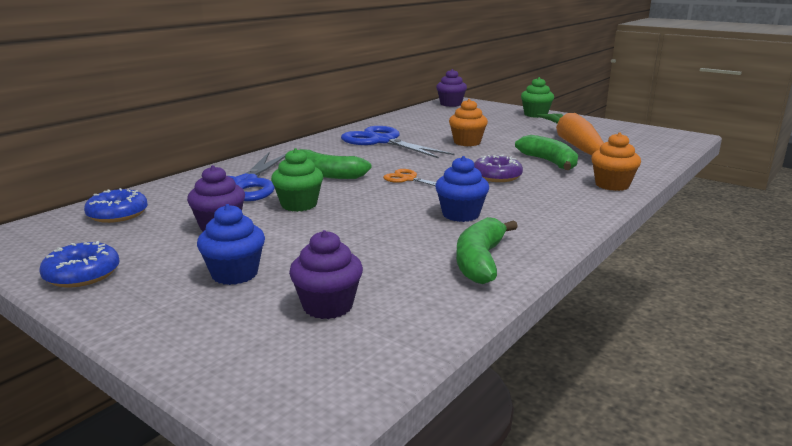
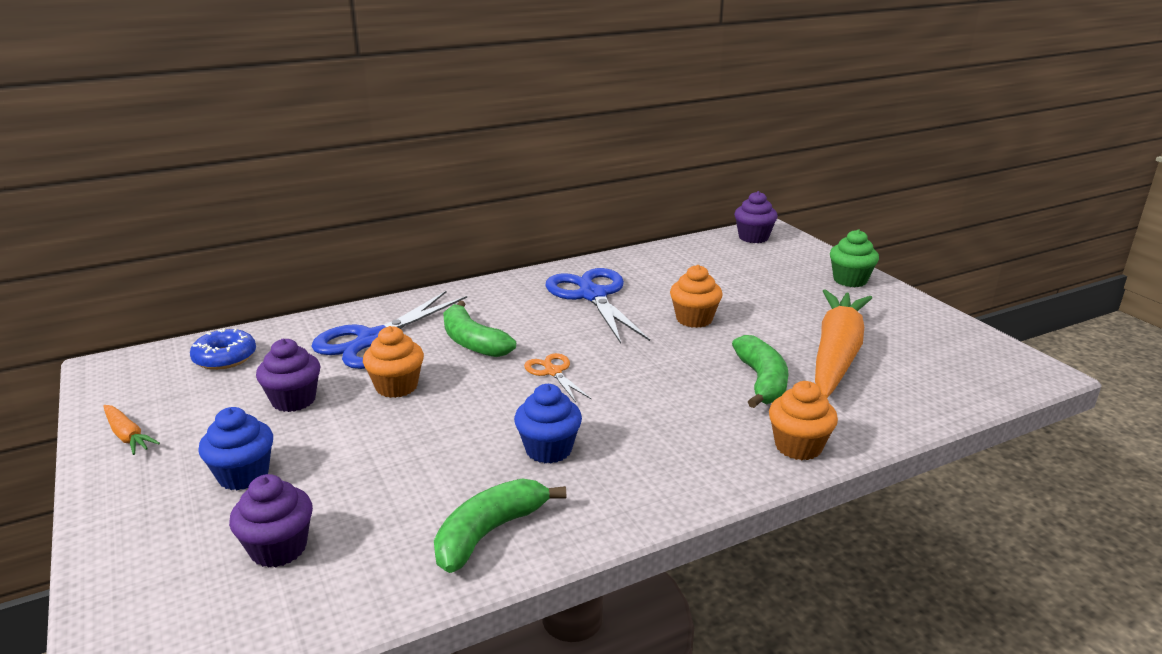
camera: 25 degrees right, 5 degrees up
blue donut [40,241,120,287] -> orange carrot [103,405,160,455]
green cupcake [271,148,323,212] -> orange cupcake [363,326,424,398]
purple donut [474,155,523,182] -> none

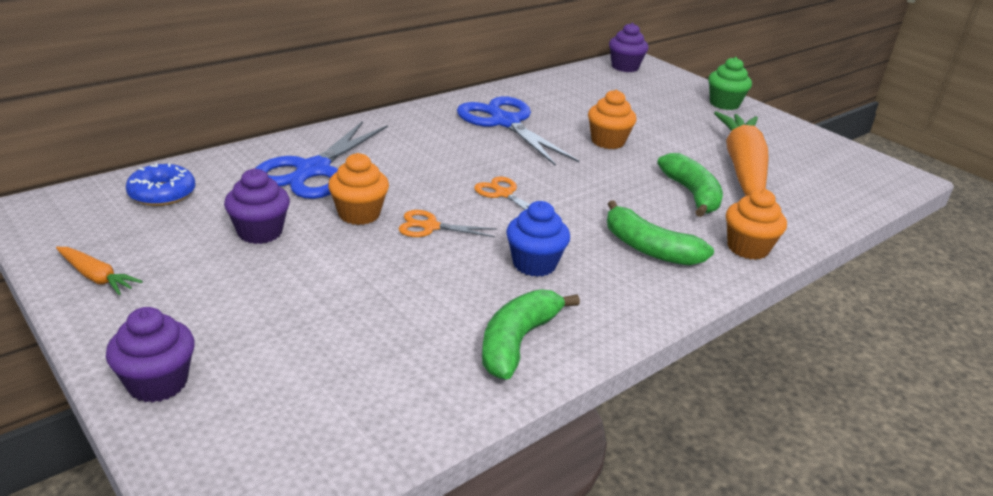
camera: 15 degrees left, 5 degrees up
blue cupcake [198,407,273,490] -> none
purple cupcake [229,474,313,568] -> purple cupcake moved to [106,307,195,403]
green banana [443,301,516,357] -> green banana moved to [607,200,714,266]
none -> orange scissors [399,210,497,237]

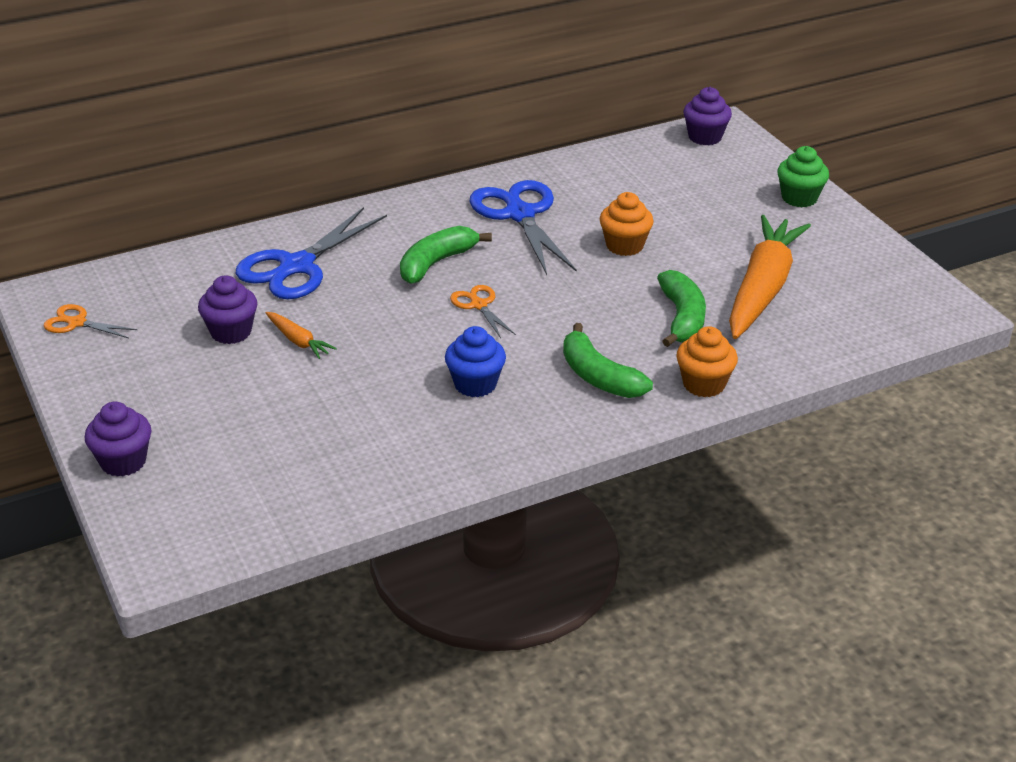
camera: 15 degrees right, 5 degrees up
orange carrot [56,247,143,295] -> orange carrot moved to [265,312,337,359]
blue donut [126,163,196,206] -> none
orange cupcake [328,153,389,225] -> none
orange scissors [399,210,497,237] -> orange scissors moved to [44,304,137,338]
green banana [482,289,580,380] -> green banana moved to [400,226,492,284]

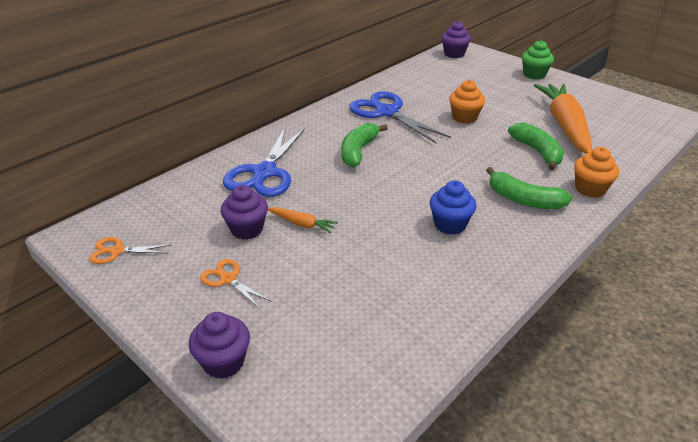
camera: 20 degrees left, 0 degrees up
orange scissors [450,285,516,338] -> orange scissors moved to [200,259,271,309]

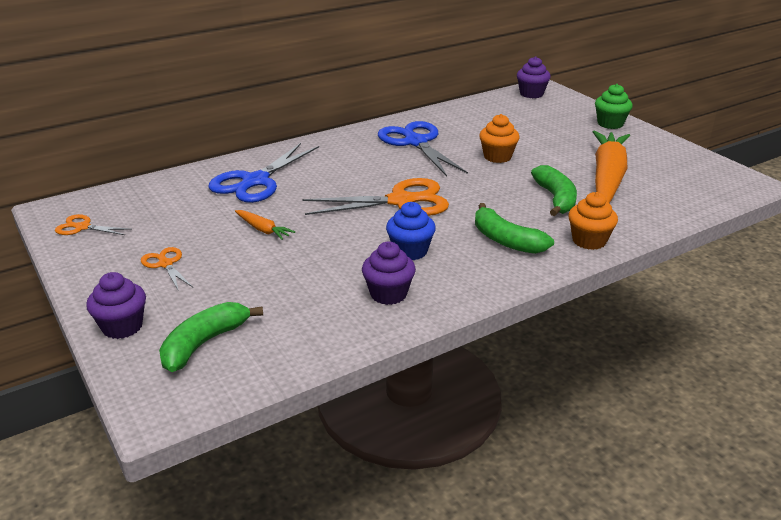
camera: 15 degrees right, 5 degrees down
purple cupcake [220,185,268,240] -> purple cupcake moved to [362,242,416,305]
green banana [341,123,388,167] -> green banana moved to [159,302,263,372]
none -> orange scissors [302,178,449,216]

